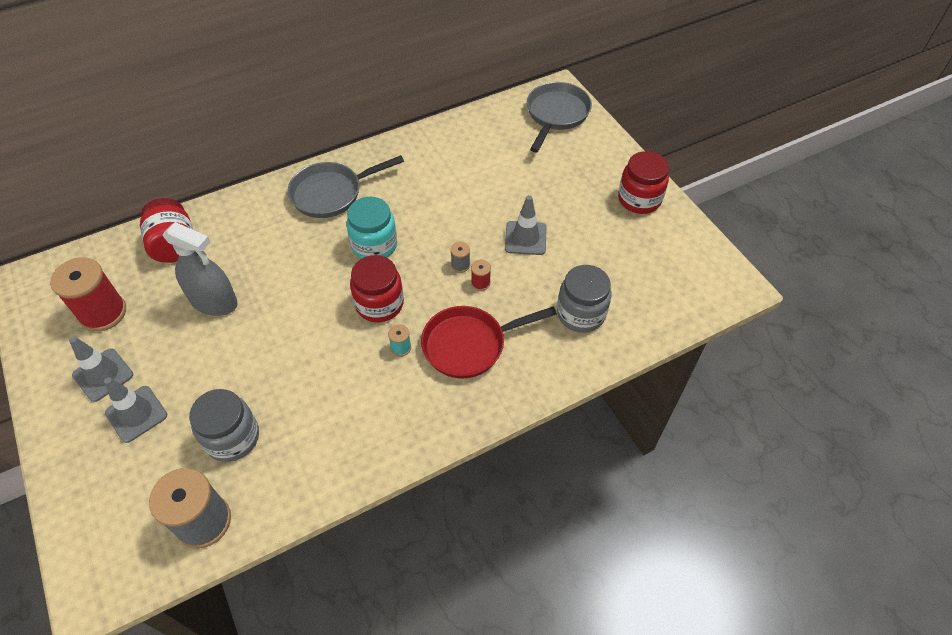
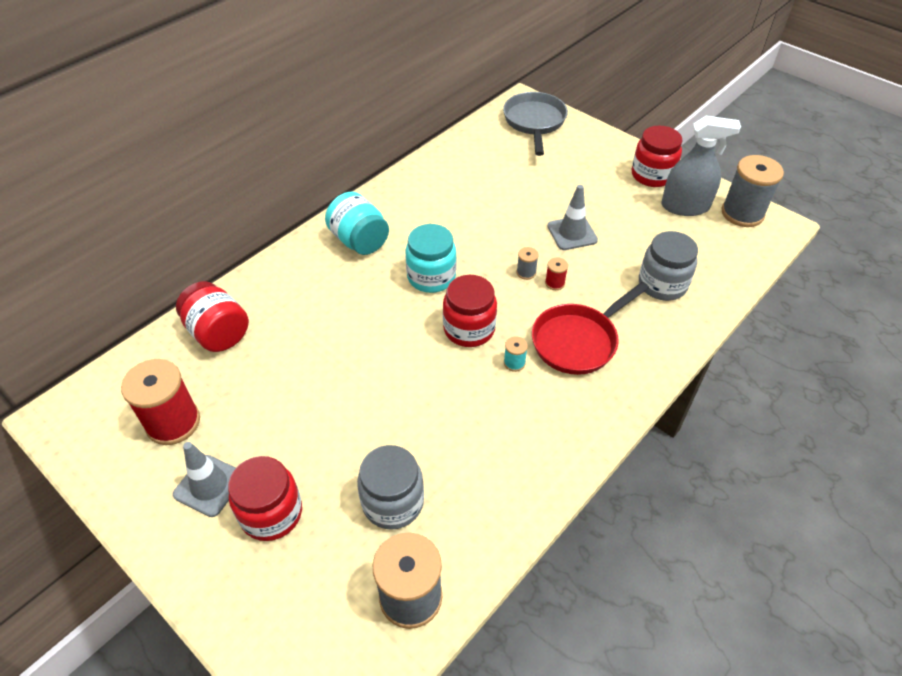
camera: 20 degrees left, 5 degrees down
grey traffic cone [104,377,167,443] -> red jar [228,456,302,541]
grey spray bottle [162,222,238,316] -> grey spray bottle moved to [661,116,741,216]
grey pan [288,155,404,218] -> turquoise jar [325,192,389,255]
none -> grey spool [722,155,784,227]

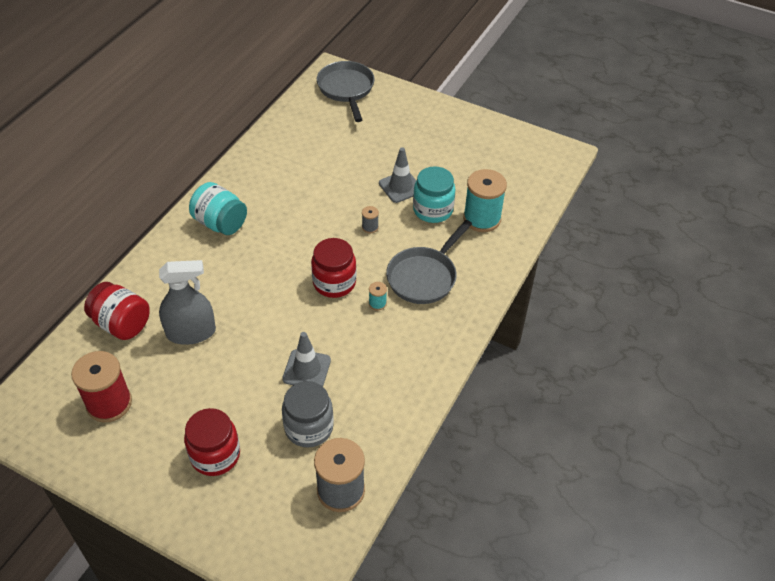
camera: 15 degrees left, 0 degrees up
grey traffic cone [173,442,236,517] -> grey traffic cone moved to [282,332,331,386]
turquoise jar [405,224,457,293] -> turquoise jar moved to [413,166,455,223]
red pan [532,282,649,375] -> grey pan [386,220,472,304]
red spool [545,257,568,290] -> none
red jar [632,126,683,187] -> none
grey jar [639,231,698,301] -> turquoise spool [463,169,507,232]
grey spray bottle [661,116,741,216] -> grey spray bottle moved to [159,260,216,345]
grey spool [722,155,784,227] -> none

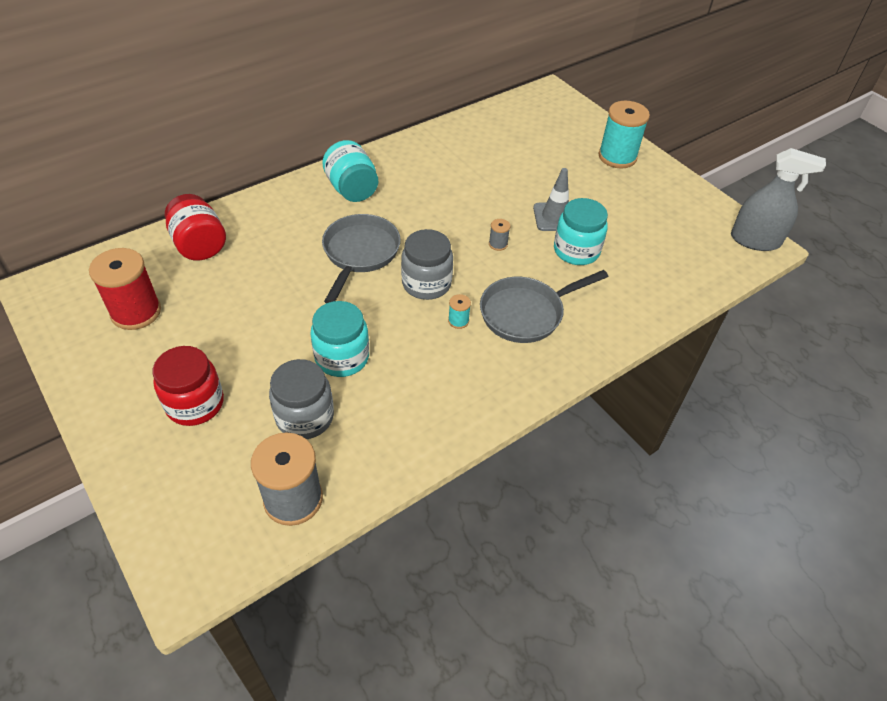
camera: 25 degrees right, 0 degrees up
grey spray bottle [159,260,216,345] -> grey spray bottle moved to [731,148,826,251]
grey traffic cone [282,332,331,386] -> turquoise jar [310,301,369,377]
red jar [311,238,356,298] -> grey jar [401,229,453,300]
grey pan [317,61,375,122] -> grey pan moved to [322,214,401,303]
turquoise spool [463,169,507,232] -> turquoise spool moved to [599,101,650,168]

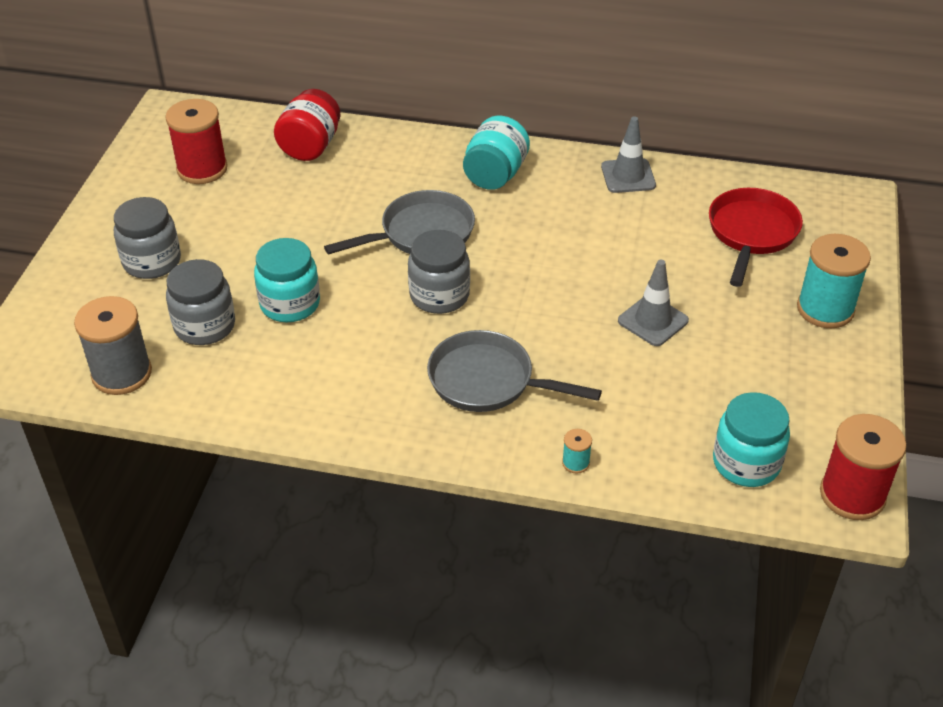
camera: 50 degrees right, 5 degrees down
red jar [153,346,224,426] -> grey jar [114,197,181,279]
turquoise spool [448,294,471,329] -> turquoise spool moved to [562,429,592,474]
grey spool [489,219,510,251] -> none
turquoise jar [554,198,608,265] -> turquoise jar moved to [713,392,790,487]
grey spray bottle [731,148,826,251] -> red spool [820,414,907,520]
none -> grey traffic cone [601,117,656,193]
none -> red pan [709,188,803,287]

